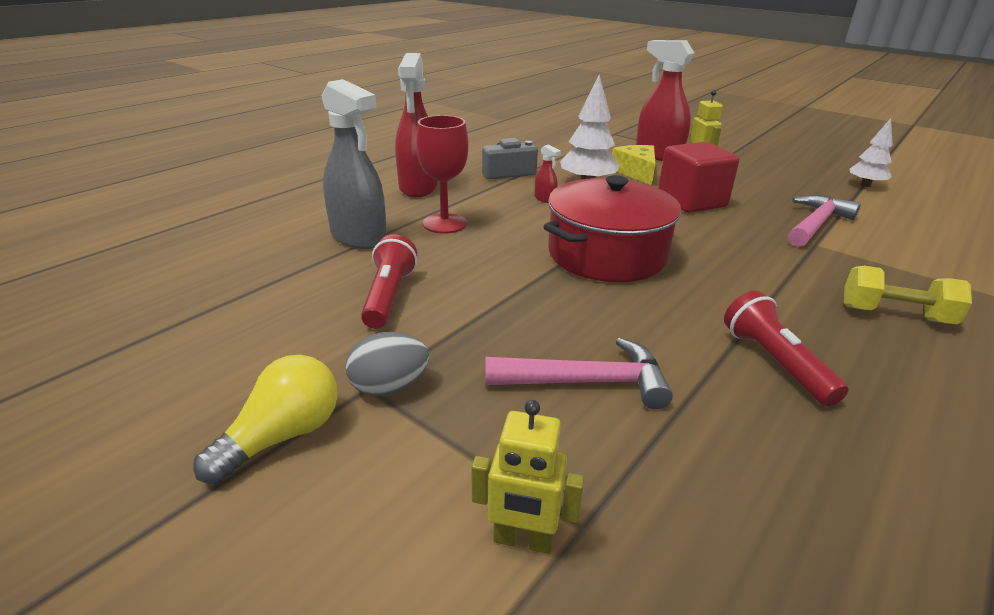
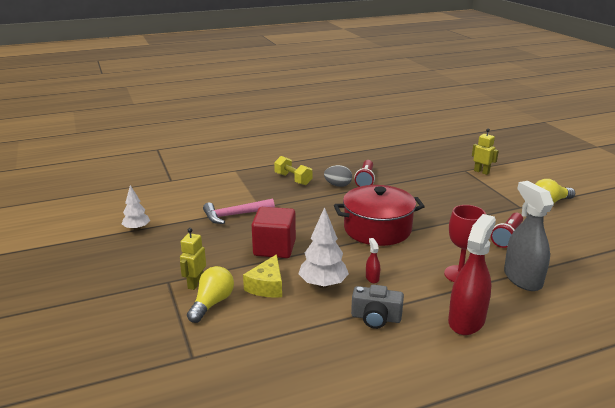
camera: 150 degrees left, 5 degrees down
grey egg [345,332,429,396] -> grey egg moved to [324,165,352,187]
pink hammer [485,338,673,409] -> none
red spray bottle [636,40,694,161] -> yellow light bulb [187,266,234,323]

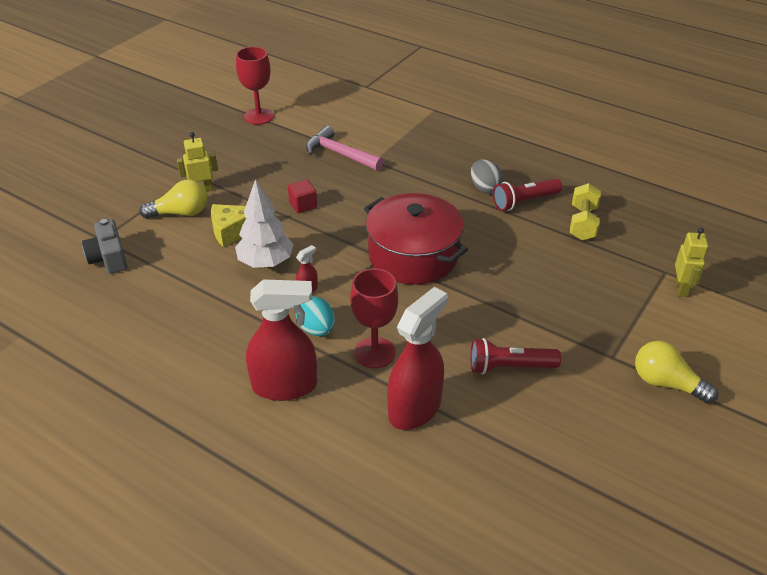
camera: 55 degrees right, 15 degrees up
white tree [122,185,150,231] -> red goblet [236,47,274,125]
red cube [252,207,296,258] -> red cube [288,180,317,213], size x0.51
yellow dumbbell [274,156,312,185] -> yellow dumbbell moved to [570,183,601,240]
grey camera [351,285,404,329] -> grey camera moved to [82,219,128,274]
grey spray bottle [504,181,554,291] -> red spray bottle [387,287,448,430]
none -> turquoise egg [296,296,335,336]

